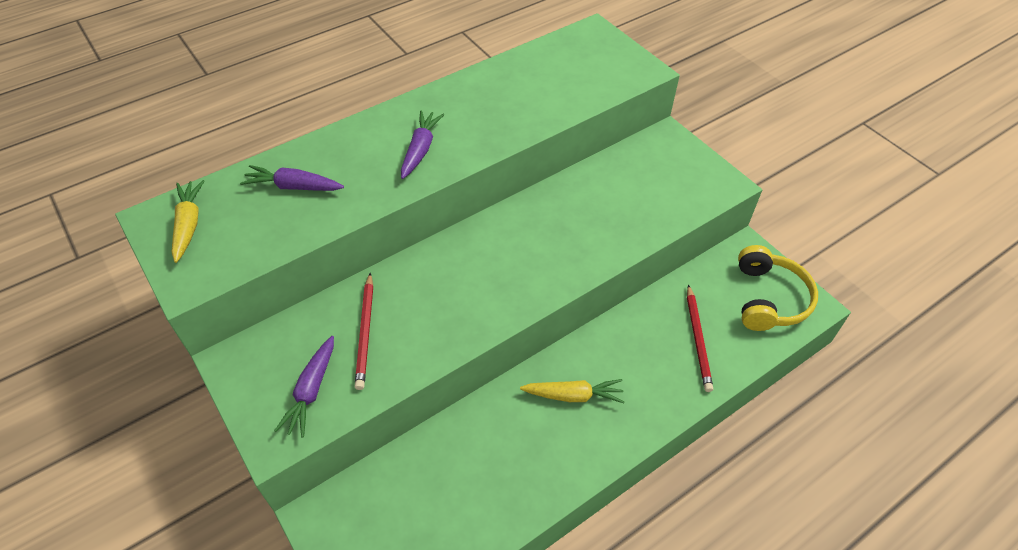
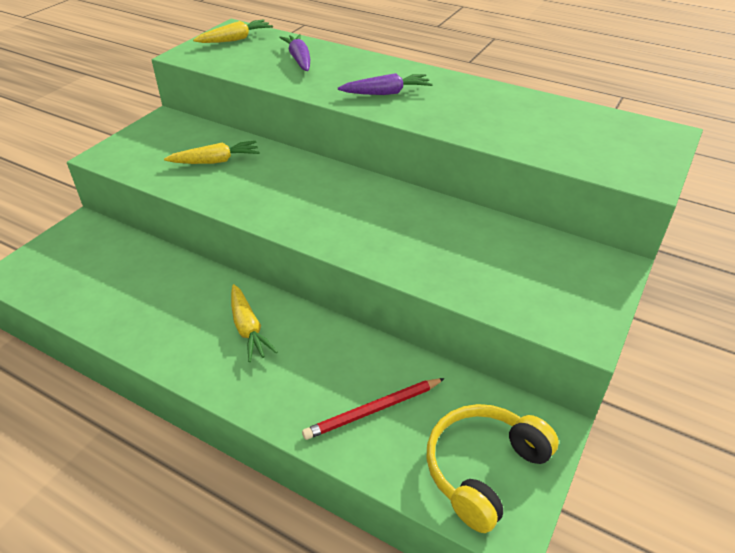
camera: 65 degrees right, 10 degrees down
purple carrot [274,336,334,438] -> none
red pencil [355,273,373,390] -> yellow carrot [164,141,260,164]
yellow headphones [738,245,818,331] -> yellow headphones turned 150 degrees clockwise [427,404,559,533]

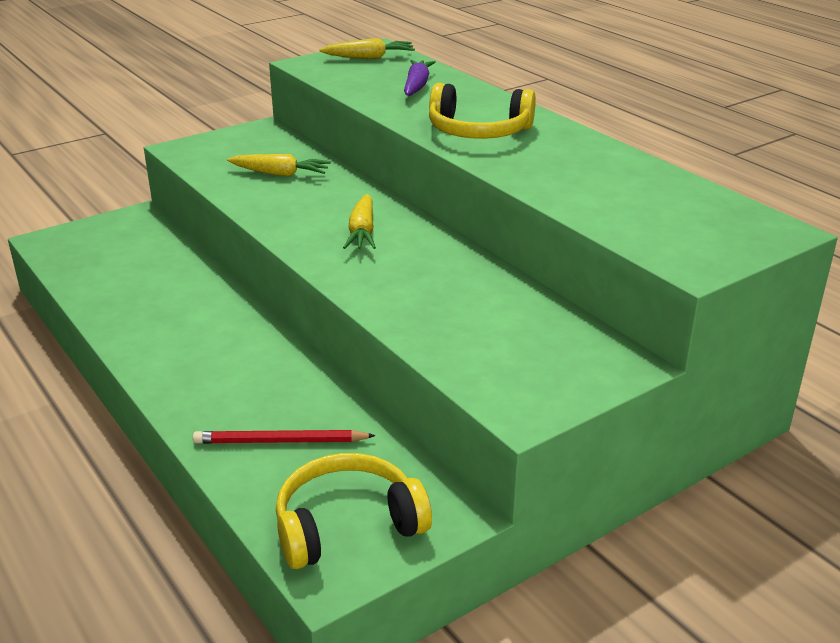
camera: 25 degrees right, 10 degrees down
yellow carrot [231,284,278,362] -> yellow carrot moved to [343,194,376,249]
purple carrot [338,73,433,95] -> yellow headphones [429,83,536,139]

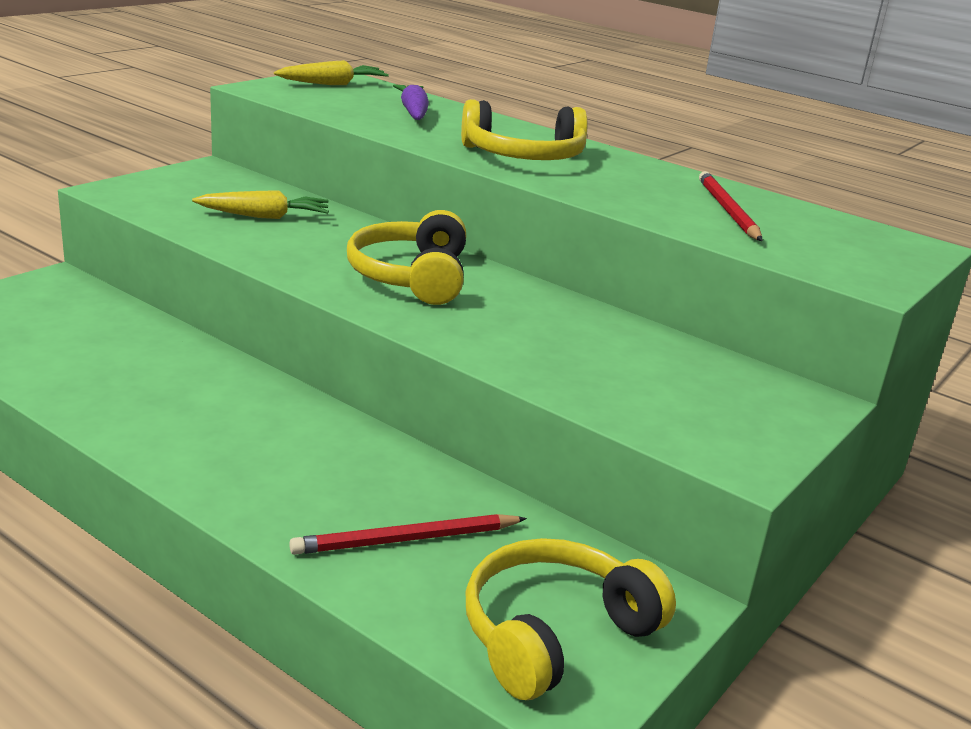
camera: 20 degrees left, 5 degrees down
yellow carrot [343,194,376,249] -> yellow headphones [347,210,466,305]
none -> red pencil [699,171,762,241]

